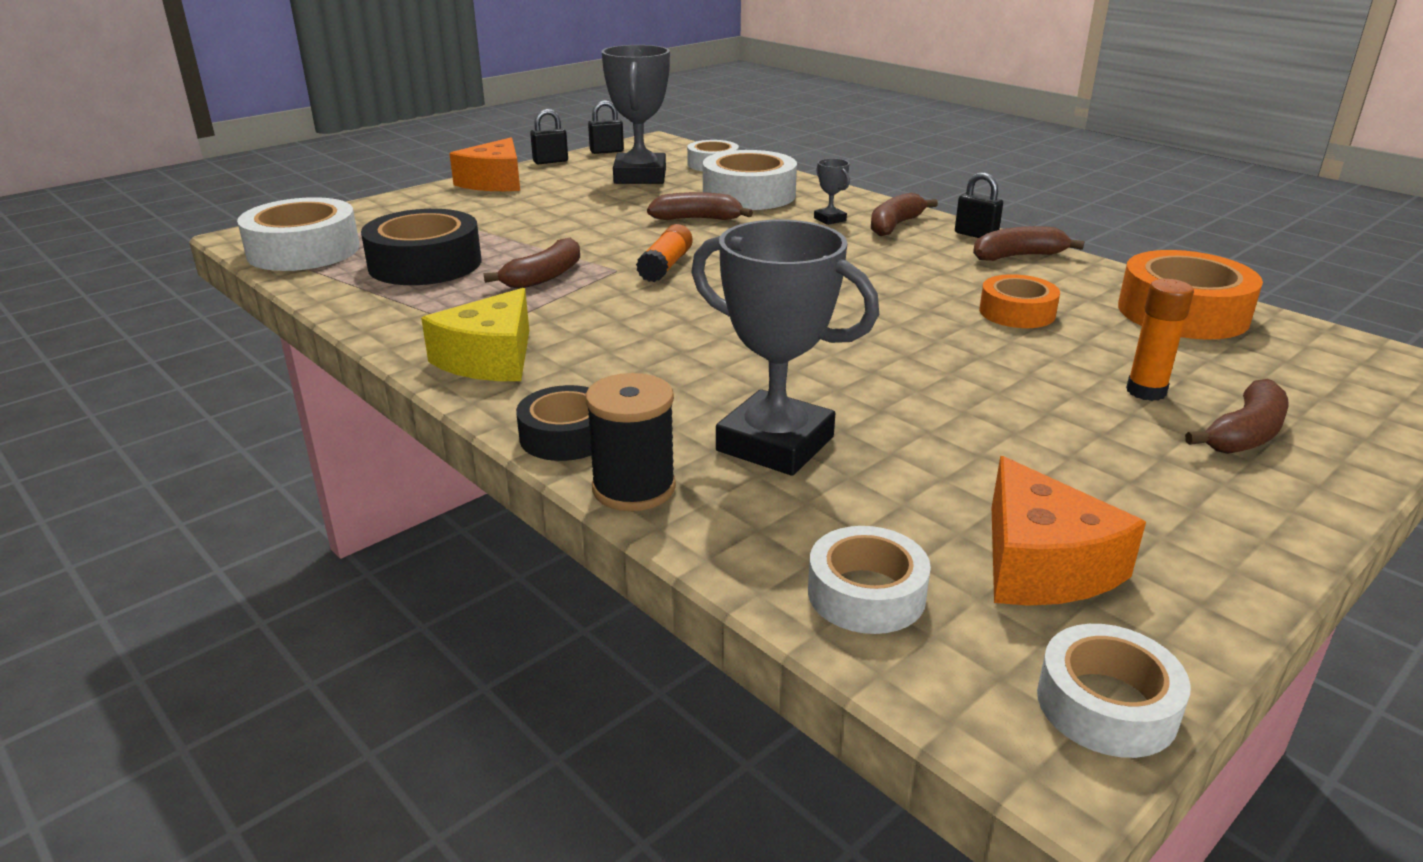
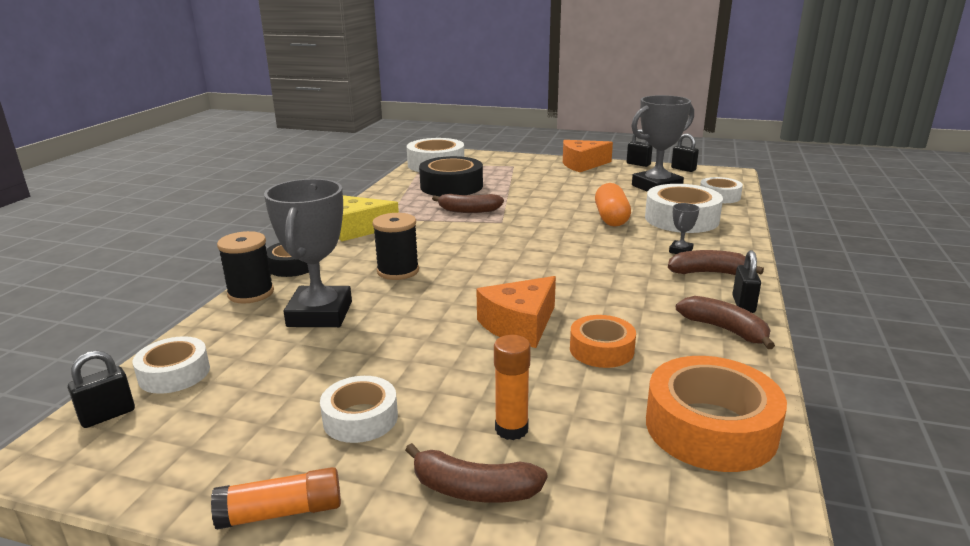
camera: 60 degrees right, 5 degrees down
orange glue stick [636,224,693,282] -> orange glue stick moved to [211,467,341,529]
brown banana [647,192,753,220] -> orange capsule [595,183,631,227]
orange cheese [992,456,1146,606] -> orange cheese moved to [476,276,556,348]
white tape [1037,624,1191,758] -> white tape moved to [320,376,398,443]
none -> black padlock [68,350,135,428]
none -> black spool [372,213,419,280]

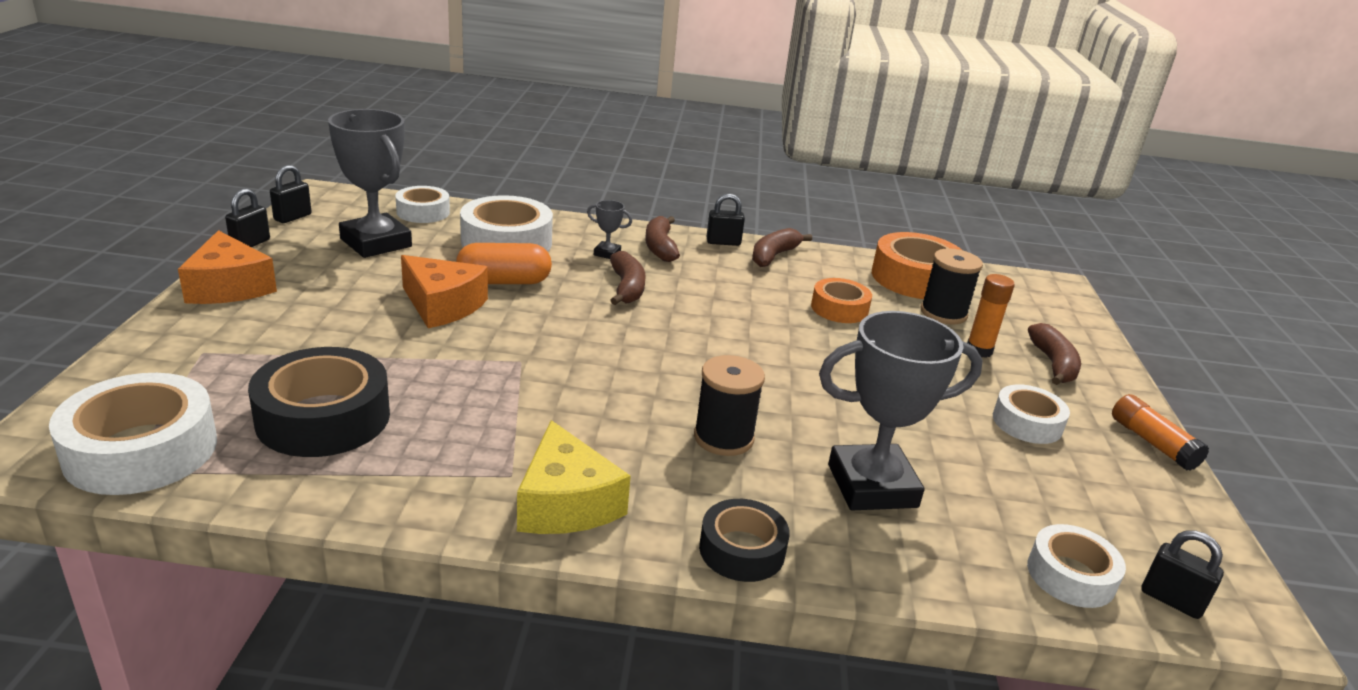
camera: 105 degrees left, 5 degrees up
black spool [217,231,274,303] -> black spool moved to [921,248,983,325]
brown banana [432,194,504,213] -> brown banana moved to [610,251,646,305]
orange cheese [476,276,556,348] -> orange cheese moved to [401,255,488,328]

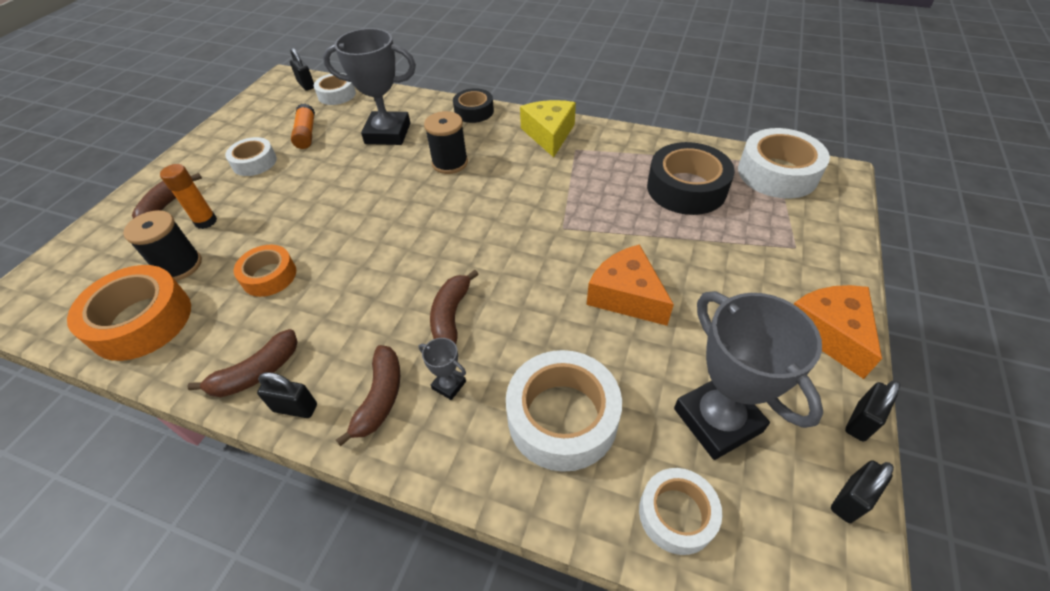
camera: 160 degrees left, 20 degrees up
orange capsule [456,243,552,284] -> none
orange glue stick [1112,394,1209,471] -> orange glue stick moved to [291,104,315,149]

